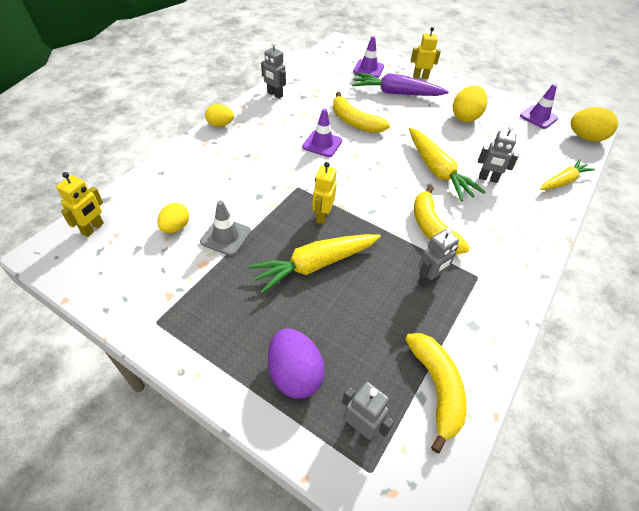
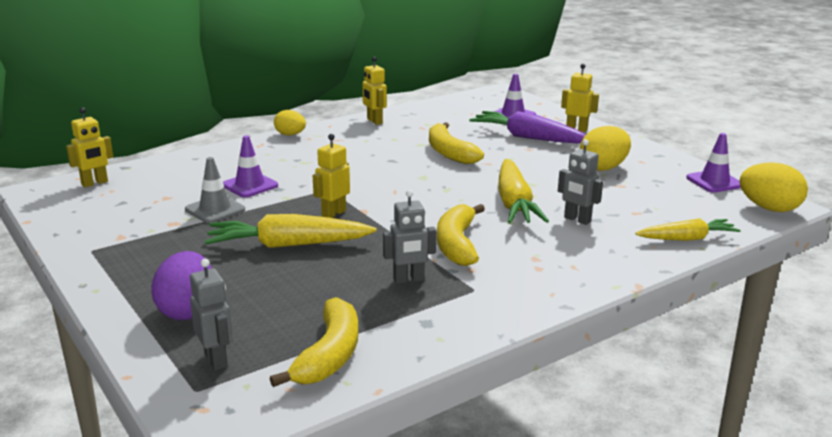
camera: 25 degrees right, 25 degrees down
yellow egg [157,203,189,233] -> none
grey robot [261,42,286,99] -> yellow robot [363,57,387,125]
purple traffic cone [302,109,342,157] -> purple traffic cone moved to [223,135,278,198]

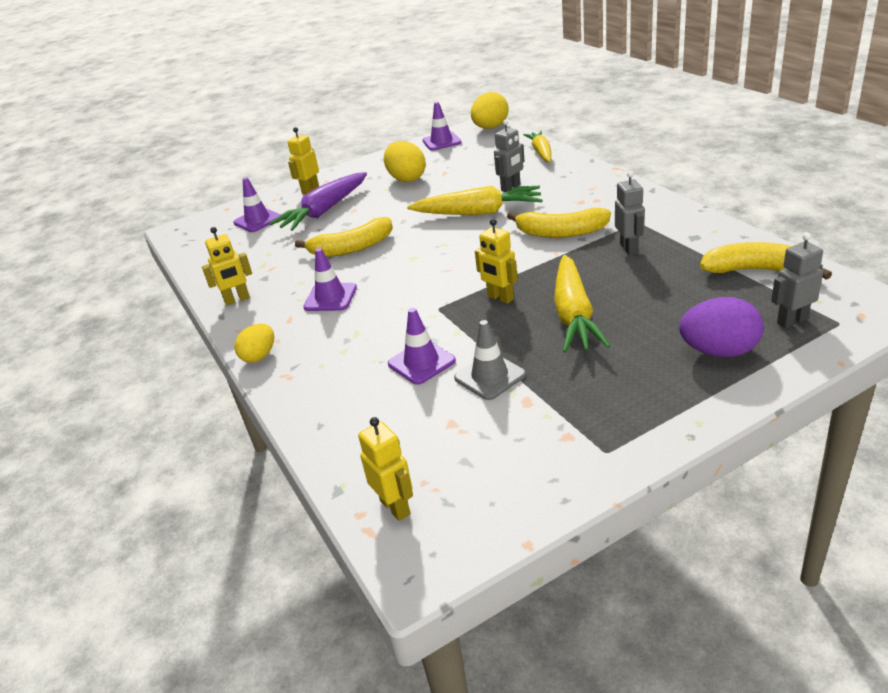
camera: 80 degrees left, 10 degrees up
none -> purple traffic cone [303,248,357,311]

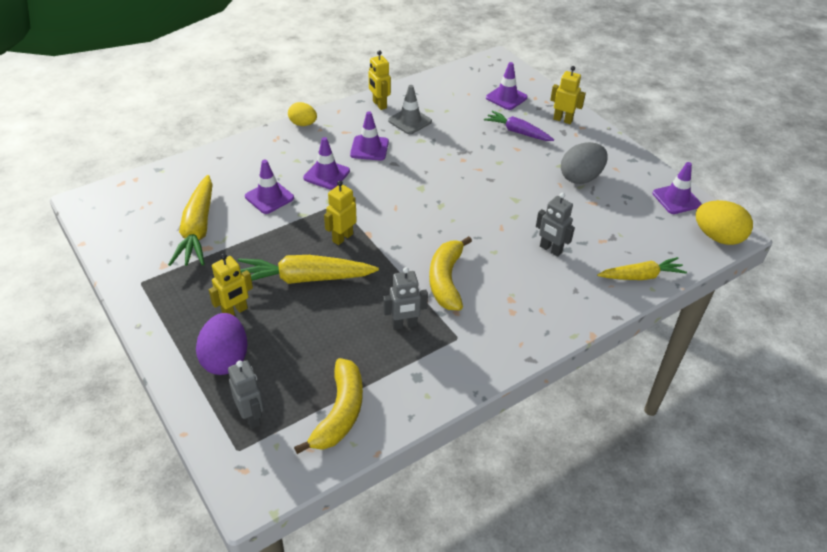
camera: 80 degrees right, 10 degrees up
purple carrot [269,172,367,231] -> purple carrot [484,111,554,141], size x0.65
yellow banana [295,217,393,257] -> none
yellow robot [358,417,413,521] -> yellow robot moved to [209,254,253,316]
yellow egg [384,141,426,182] -> grey egg [561,142,608,184]
yellow carrot [407,186,543,215] -> yellow carrot moved to [168,175,213,266]
grey traffic cone [454,320,526,400] -> grey traffic cone moved to [388,85,432,134]
none -> purple traffic cone [303,137,350,190]

